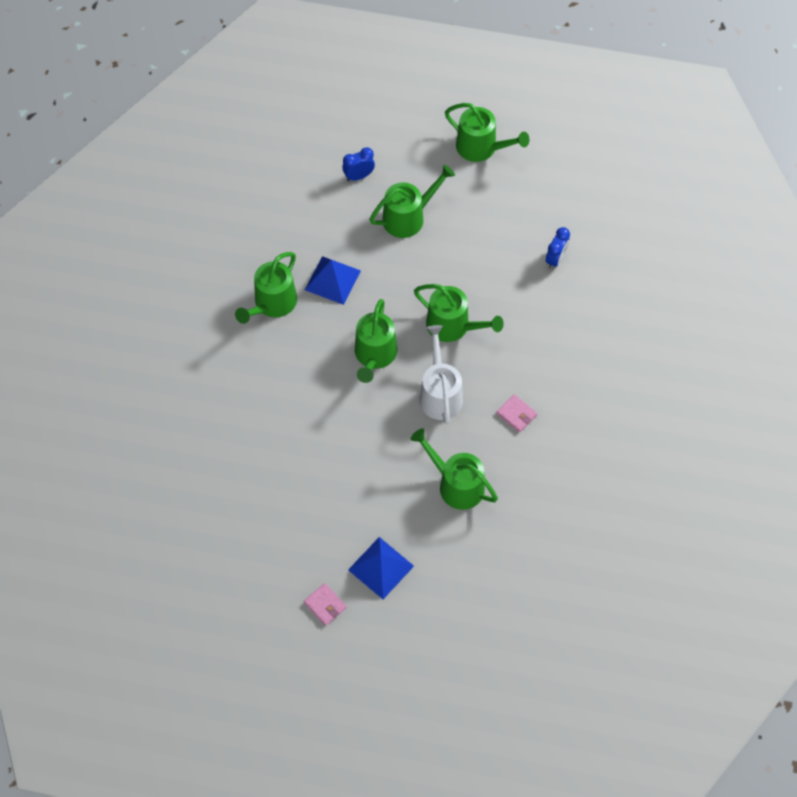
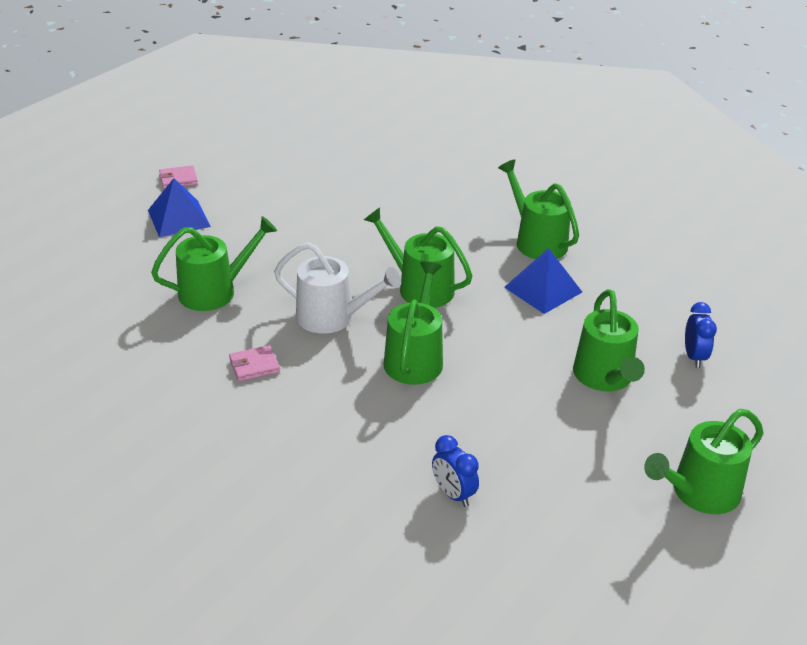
camera: 115 degrees right, 25 degrees down
green watering can [414,284,504,342] -> green watering can turned 135 degrees clockwise [384,261,443,385]

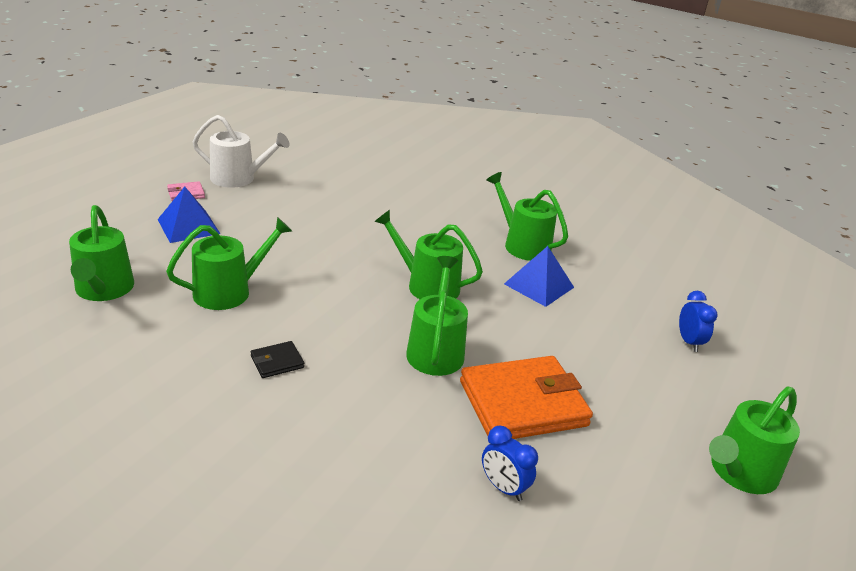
camera: 10 degrees left, 5 degrees down
pink wallet [229,345,280,382] -> black wallet [251,341,304,378]
white watering can [274,242,401,334] -> white watering can moved to [193,115,290,188]
green watering can [573,289,645,392] -> green watering can moved to [69,205,134,301]
none -> orange wallet [460,356,593,439]

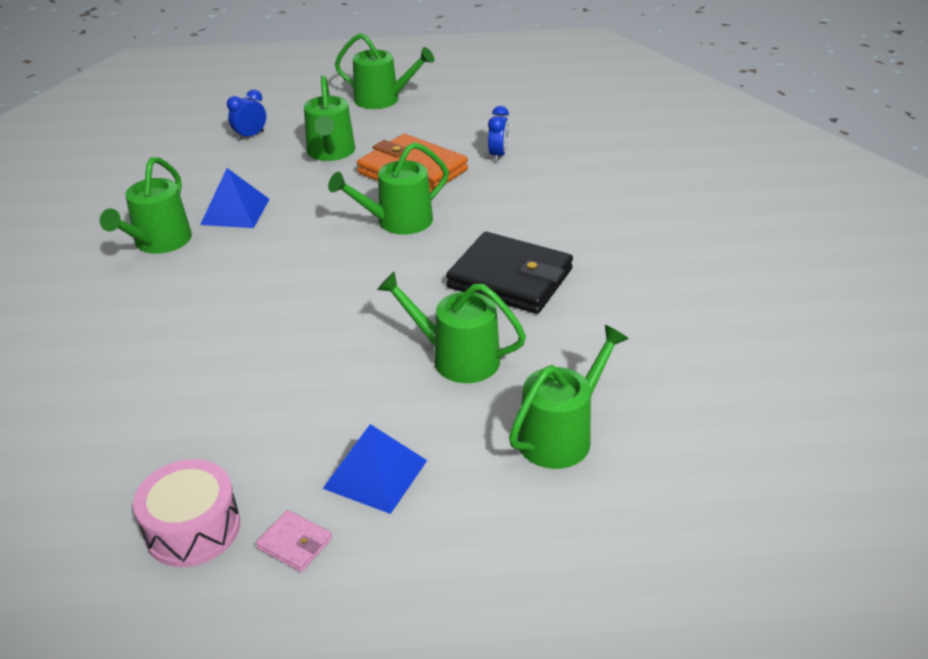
camera: 120 degrees left, 5 degrees up
white watering can [193,115,290,188] -> pink drum [133,459,240,567]
black wallet [251,341,304,378] -> black wallet [446,232,573,314], size x2.36
green watering can [374,210,483,299] -> green watering can moved to [304,75,355,161]

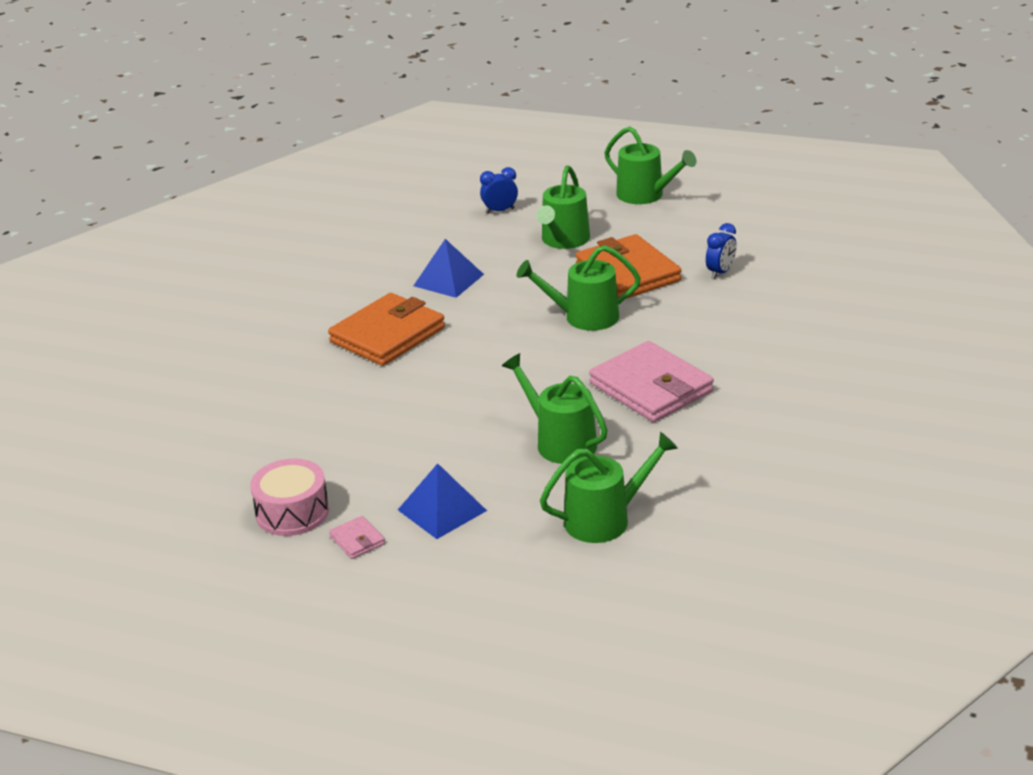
camera: 25 degrees right, 5 degrees down
green watering can [100,157,192,254] -> none
black wallet [446,232,573,314] -> pink wallet [589,341,714,422]
none -> orange wallet [328,293,445,366]

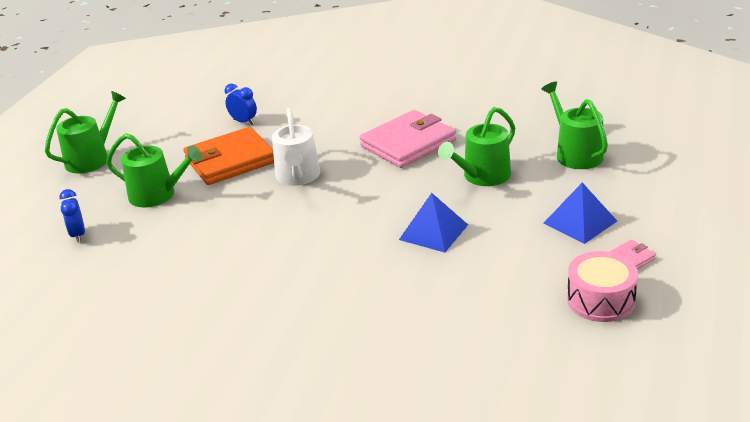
camera: 90 degrees left, 0 degrees up
orange wallet [328,293,445,366] -> none
blue pyramid [413,239,484,298] -> blue pyramid moved to [399,193,468,253]
green watering can [517,245,641,331] -> white watering can [272,108,320,186]

